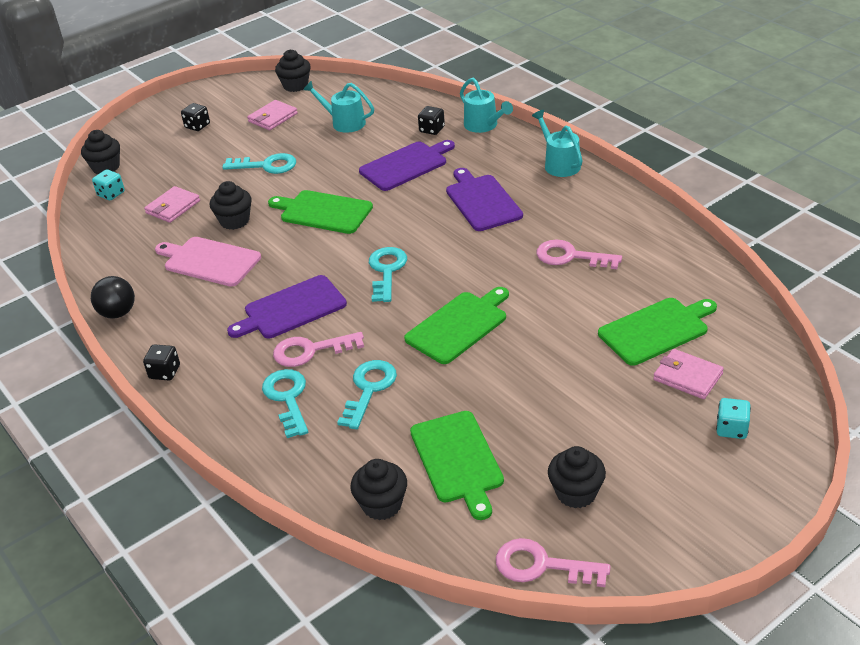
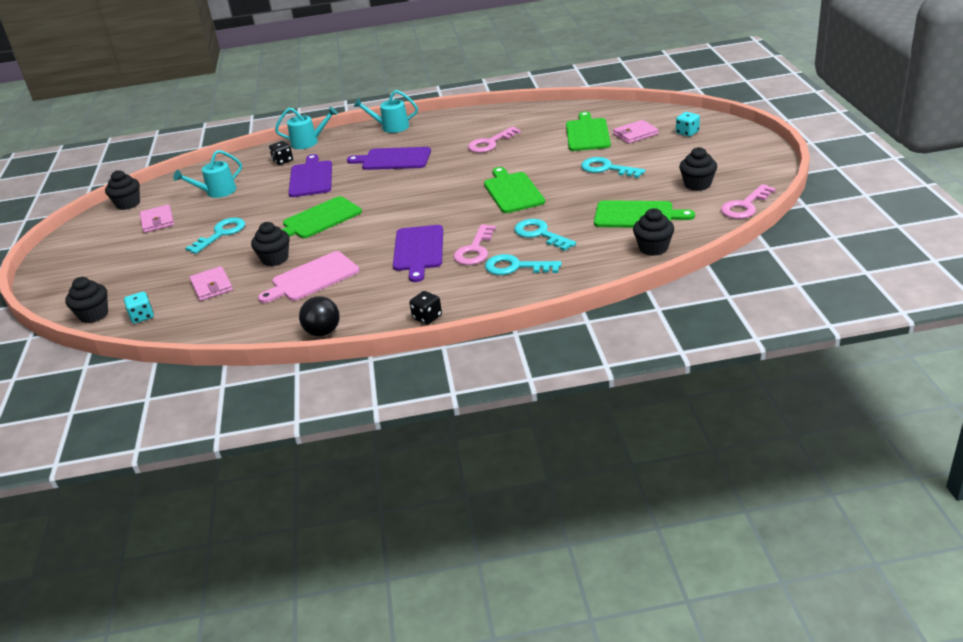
camera: 60 degrees left, 5 degrees down
black dice [181,103,210,131] -> none
turquoise key [369,247,407,302] -> turquoise key moved to [581,157,645,178]

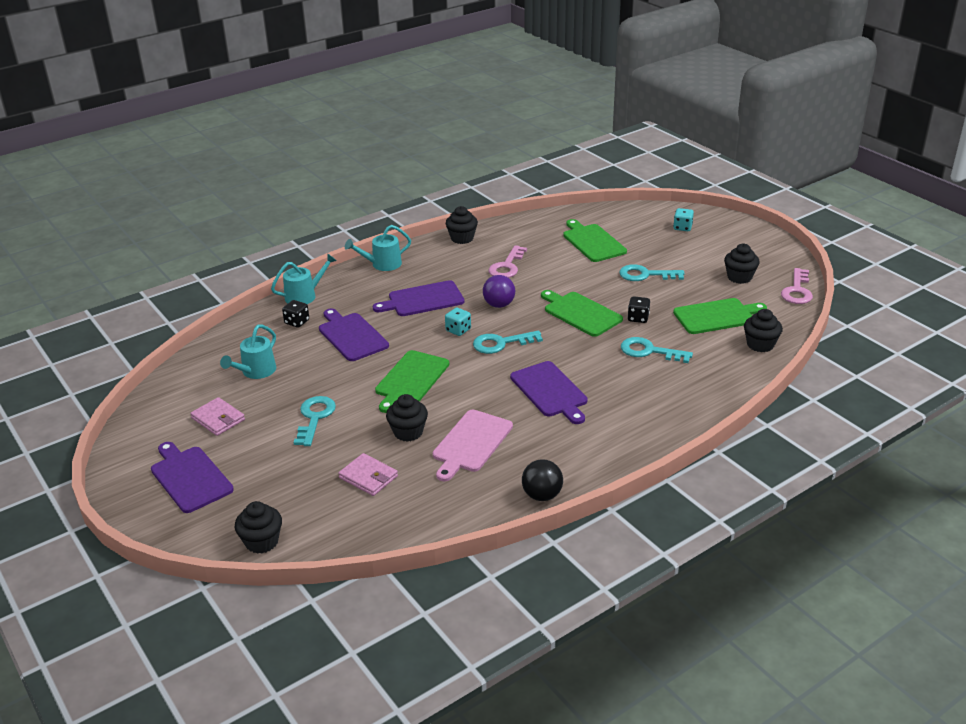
camera: 30 degrees left, 0 degrees up
black cupcake [105,170,140,210] -> black cupcake moved to [446,206,478,244]
turquoise dice [124,292,154,323] -> turquoise dice moved to [445,307,471,336]
black dice [409,291,442,325] -> black dice moved to [628,296,650,323]
pink key [454,224,496,265] -> none
turquoise key [485,254,562,275] -> turquoise key moved to [473,331,543,354]
pink wallet [613,120,658,144] -> none
none -> purple cutting board [151,442,234,513]
none -> purple ball [483,275,515,308]

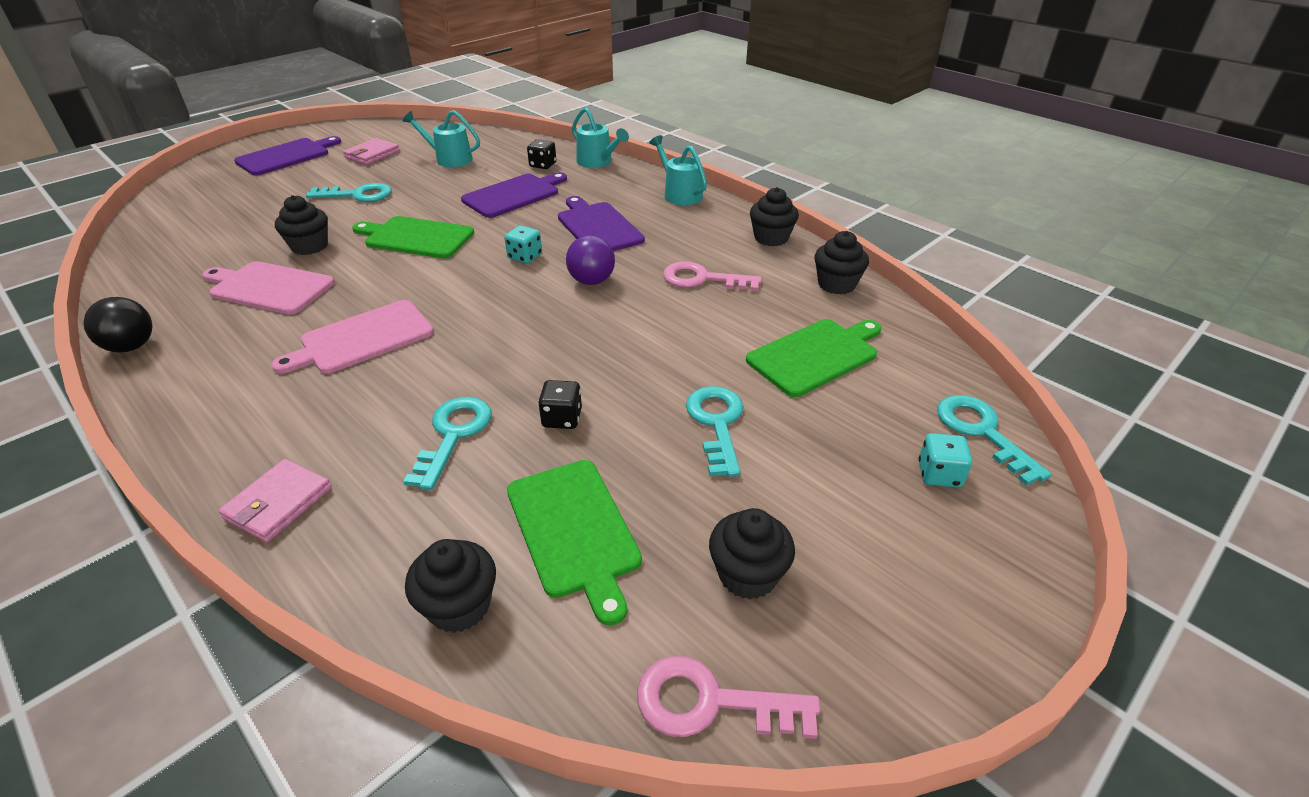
camera: 80 degrees right, 5 degrees up
black cupcake [235,501,282,554] -> black cupcake moved to [814,231,869,295]
pink wallet [338,453,398,496] -> pink wallet moved to [218,459,331,542]
turquoise key [473,331,543,354] -> turquoise key moved to [937,395,1052,486]
purple cutting board [510,361,587,424] -> pink cutting board [272,300,434,374]
green cutting board [541,290,623,337] -> none

